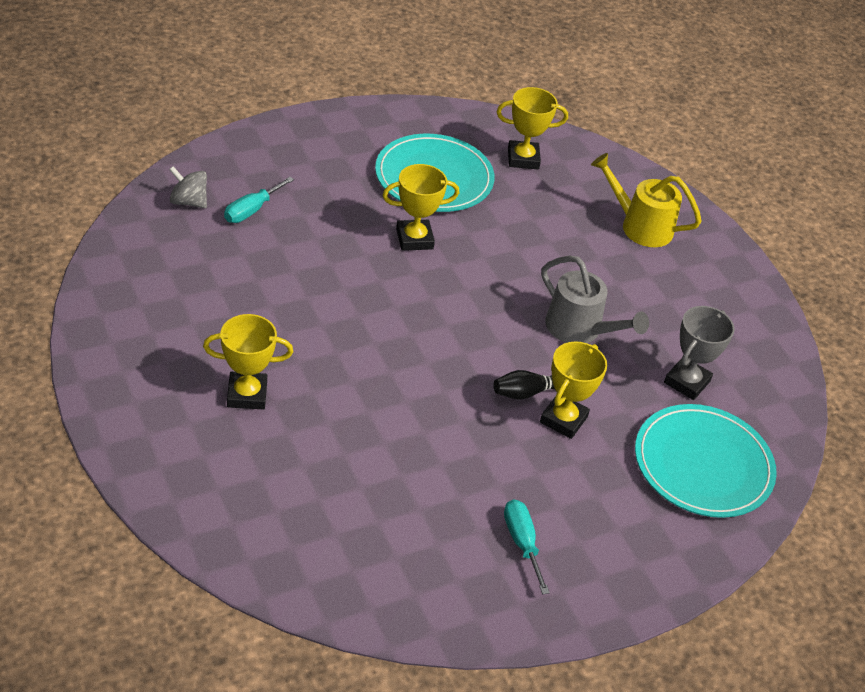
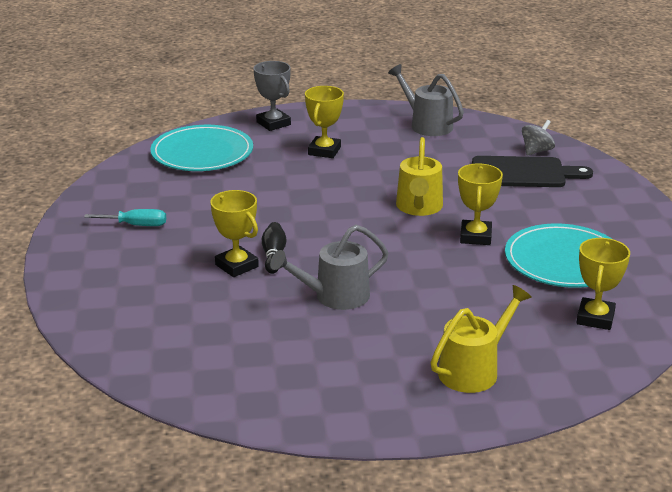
camera: 115 degrees right, 15 degrees down
turquoise screwdriver [224,177,294,223] -> black cutting board [472,156,593,187]
turquoise plate [635,404,777,518] -> turquoise plate moved to [151,125,253,171]
grey trophy [664,306,735,400] -> grey trophy moved to [253,61,291,131]
none -> grey watering can [388,64,464,136]
none -> yellow watering can [396,137,443,216]

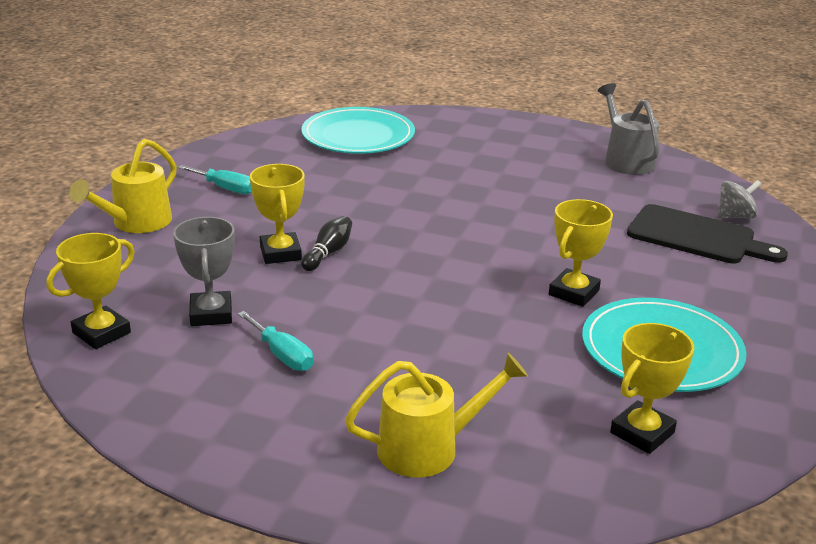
camera: 25 degrees right, 0 degrees up
grey trophy [253,61,291,131] -> grey trophy moved to [173,217,235,326]
grey watering can [270,225,389,310] -> none
yellow trophy [305,86,344,158] -> yellow trophy moved to [46,233,135,349]
yellow watering can [396,137,443,216] -> yellow watering can moved to [69,139,177,233]
none -> turquoise screwdriver [237,311,313,371]

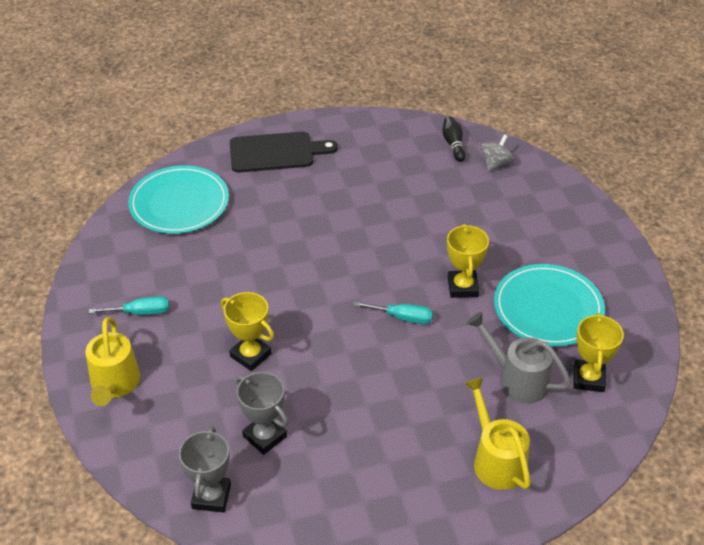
camera: 35 degrees left, 15 degrees up
yellow trophy [46,233,135,349] -> grey trophy [179,427,231,513]
turquoise screwdriver [237,311,313,371] -> turquoise screwdriver moved to [354,301,433,324]
black bowling pin [301,216,352,271] -> black bowling pin moved to [442,116,466,162]
yellow watering can [345,353,528,478] -> yellow watering can turned 60 degrees counterclockwise [464,377,531,490]
grey watering can [598,83,660,175] -> grey watering can moved to [467,312,571,404]
black cutting board [627,204,788,264] -> black cutting board moved to [230,132,338,173]

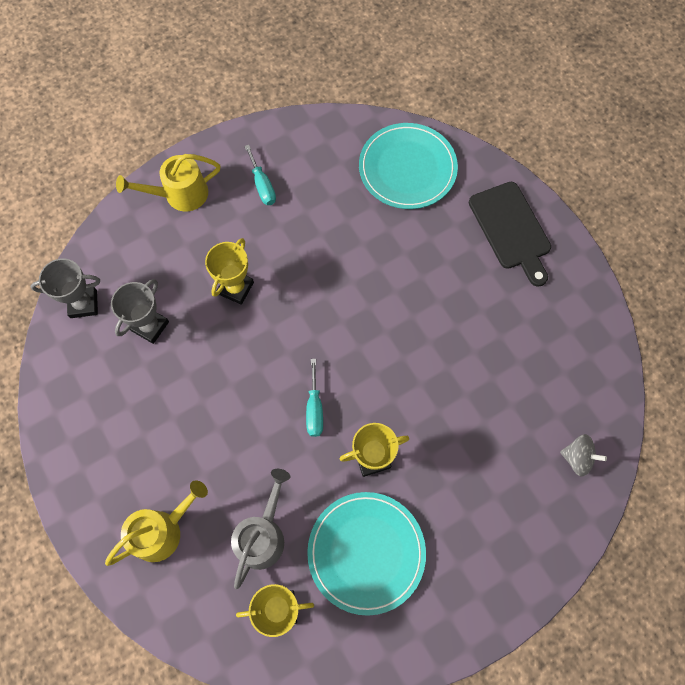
camera: 75 degrees right, 25 degrees up
black bowling pin [442,116,466,162] -> none

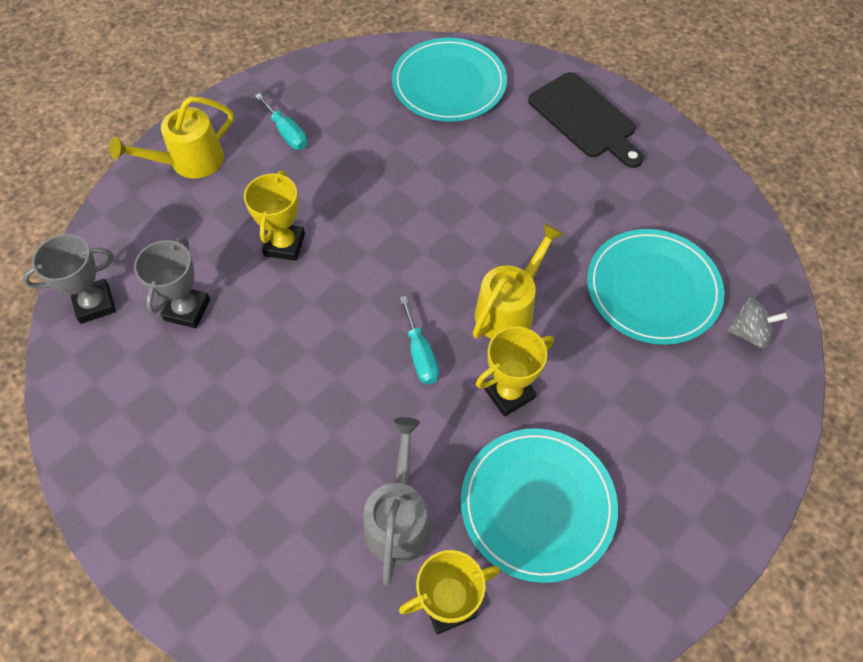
camera: 15 degrees left, 10 degrees down
yellow watering can [105,480,208,566] -> yellow watering can moved to [473,223,564,339]
none -> turquoise plate [587,229,724,345]

